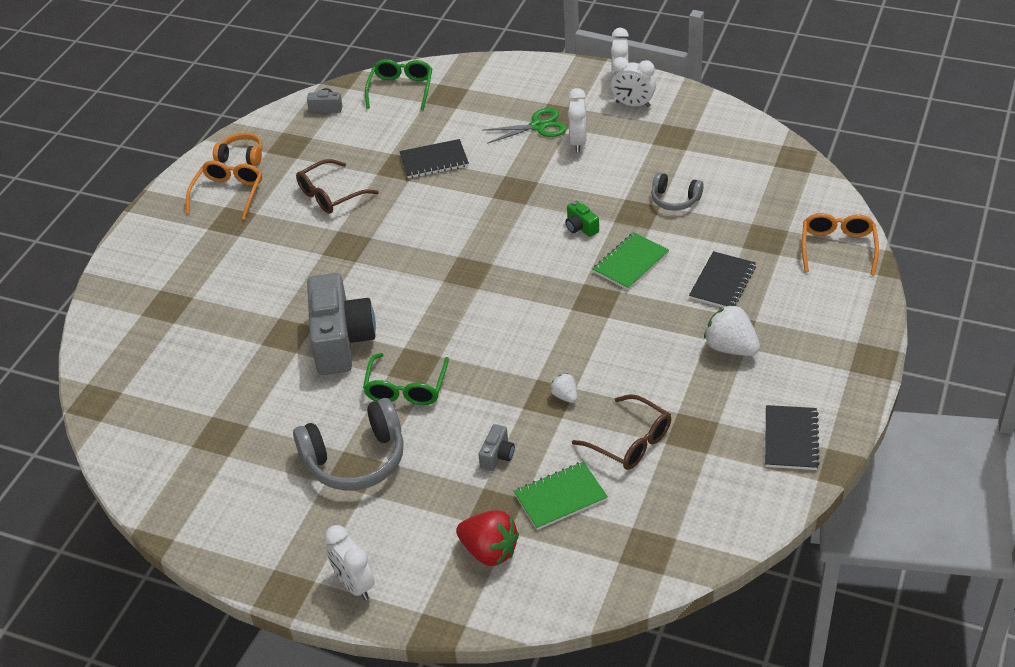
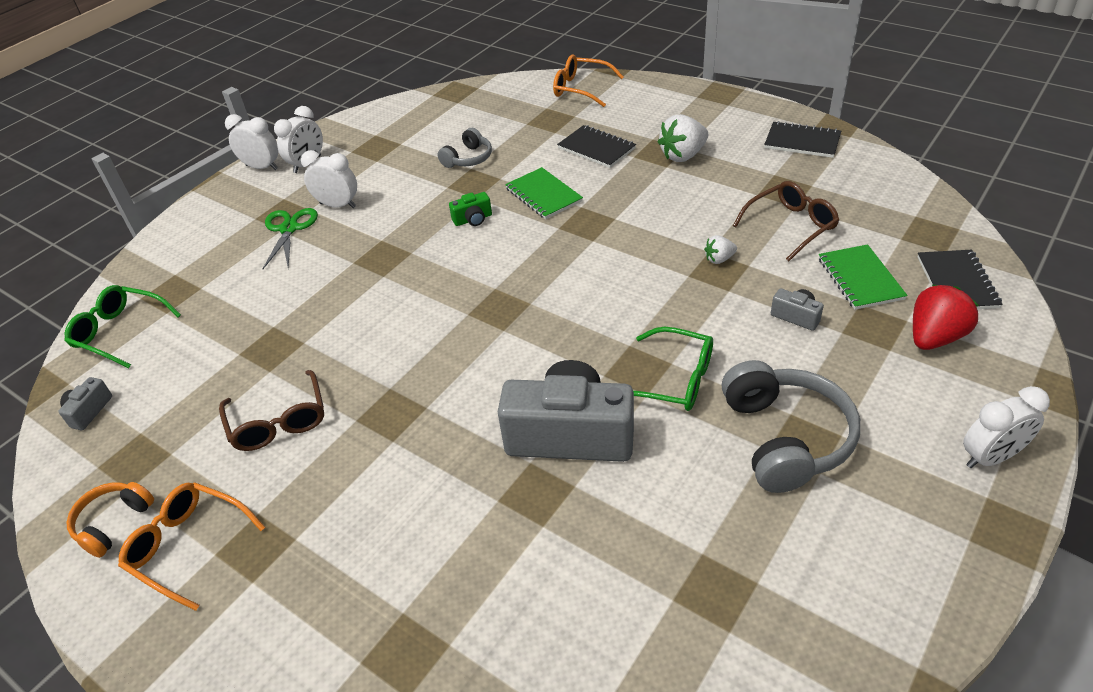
camera: 75 degrees left, 0 degrees up
black notebook [399,139,469,179] -> black notebook moved to [918,249,1003,309]

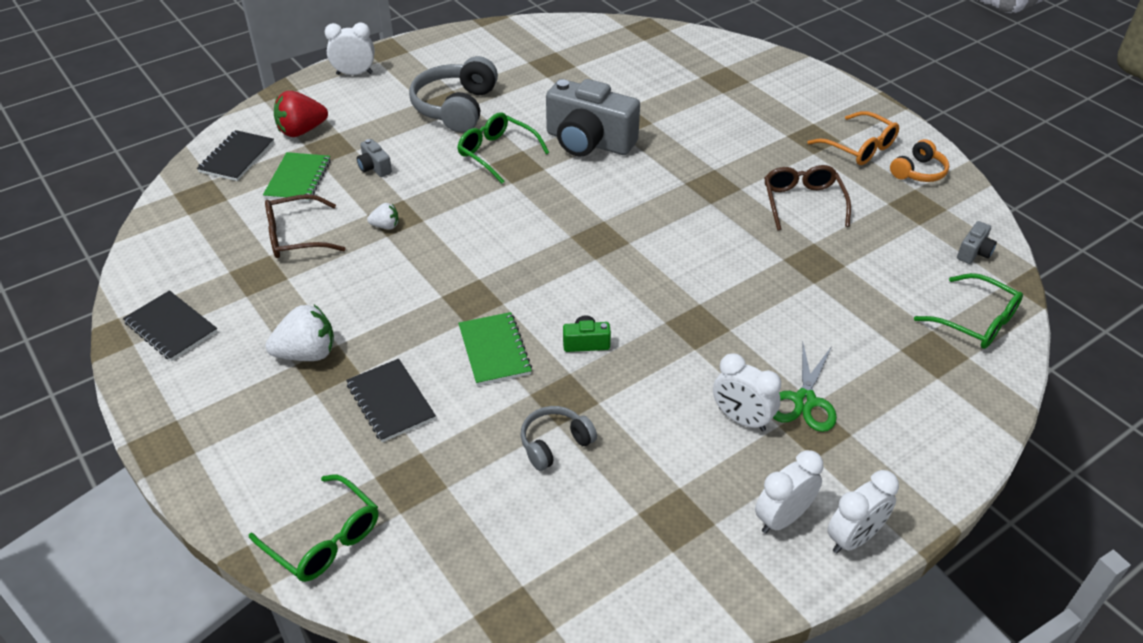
camera: 165 degrees left, 0 degrees up
white clock [225,114,278,170] -> white clock turned 75 degrees counterclockwise [827,470,899,553]
orange glasses [553,54,624,107] -> green glasses [249,475,379,582]

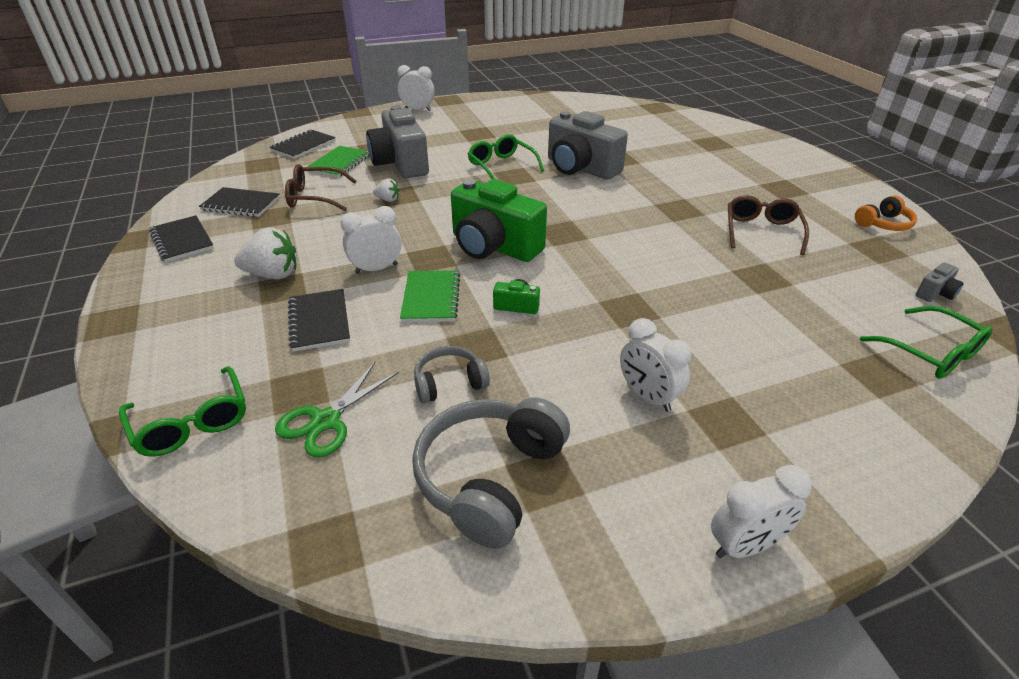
camera: 15 degrees right, 5 degrees down
red strawberry [274,91,328,137] -> none
grey camera [357,139,392,177] -> grey camera [366,105,429,178], size x2.41
grey headphones [409,56,498,133] -> grey headphones moved to [412,397,570,549]
white clock [755,450,823,534] -> white clock moved to [341,206,402,274]
green scissors [773,343,837,432] -> green scissors moved to [275,362,399,457]
orange glasses [807,111,899,165] -> none
none -> black notebook [199,187,280,217]
none -> green camera [451,179,547,262]

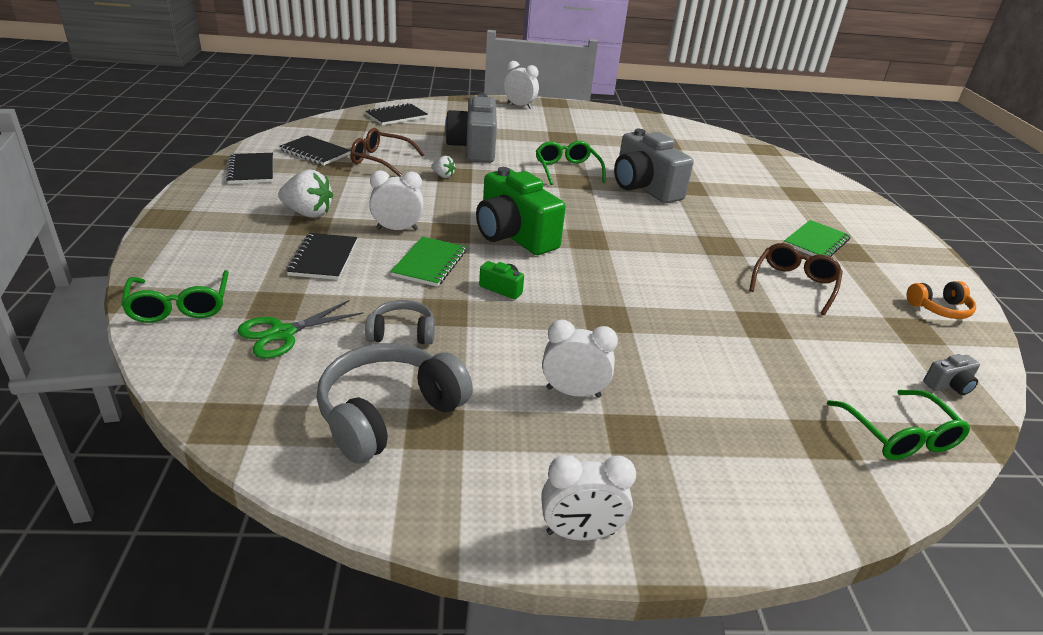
camera: 15 degrees right, 5 degrees down
green notebook [307,146,369,178] -> green notebook moved to [784,220,851,257]
white clock [620,318,692,412] -> white clock turned 120 degrees clockwise [542,320,618,398]

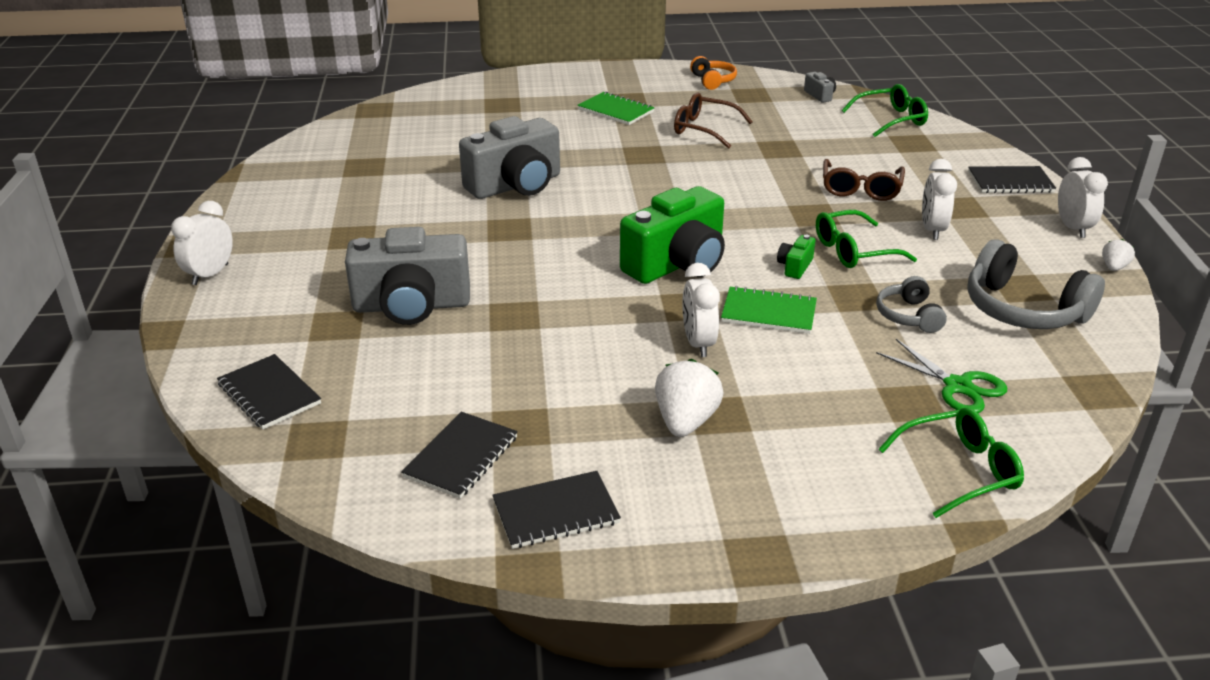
camera: 90 degrees left, 0 degrees up
black notebook [286,233,357,280] -> black notebook moved to [968,166,1056,193]
brown glasses [350,128,425,177] -> brown glasses moved to [823,159,905,201]
white strawberry [431,156,456,178] -> white strawberry moved to [1102,239,1135,271]
green glasses [536,141,606,185] -> green glasses moved to [816,210,917,268]

